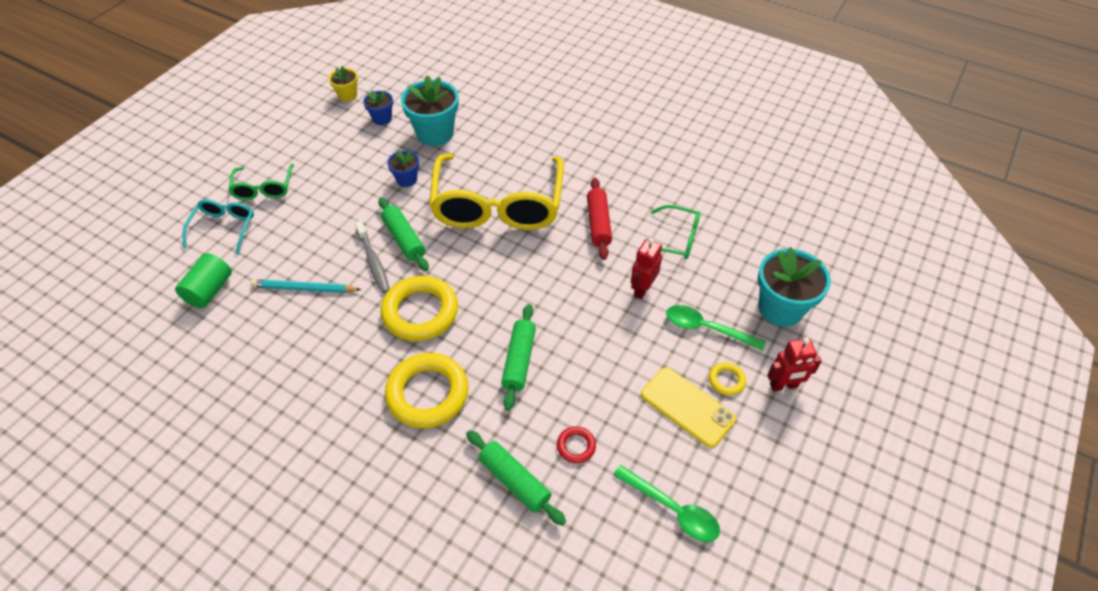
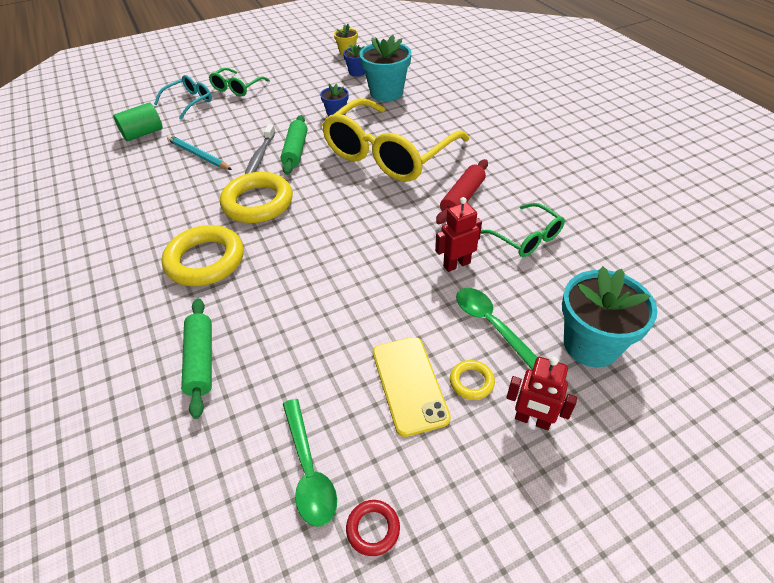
camera: 35 degrees right, 5 degrees down
green rolling pin [501,304,536,411] -> none
red ring [557,426,596,463] -> red ring moved to [346,500,400,556]

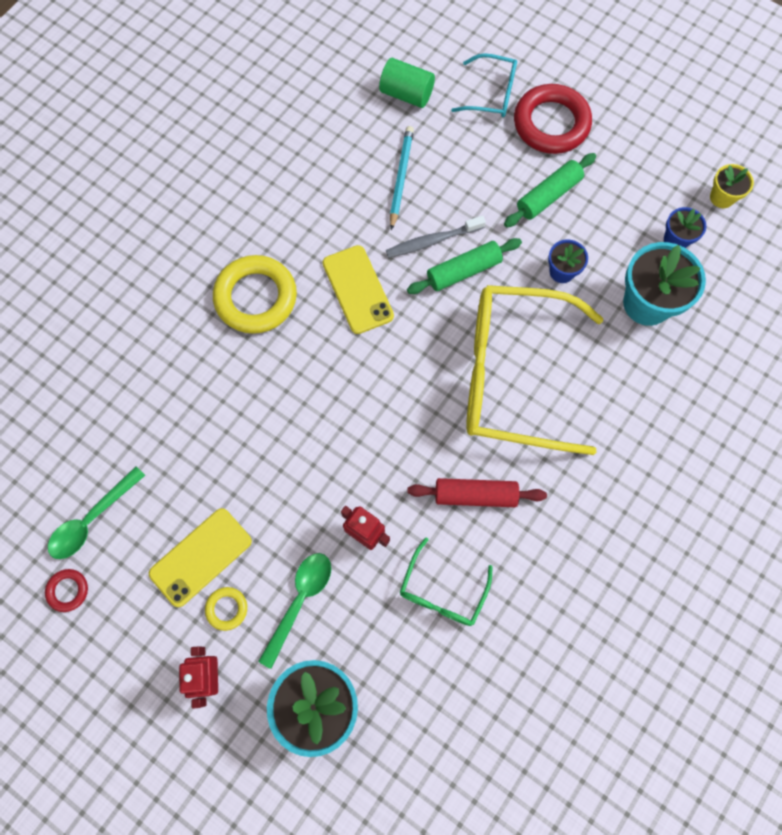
camera: 60 degrees right, 25 degrees up
green rolling pin [181,298,212,419] -> green rolling pin moved to [504,153,596,228]
green glasses [209,68,270,97] -> red ring [514,84,592,154]
yellow ring [220,172,293,223] -> yellow phone [322,245,394,334]

